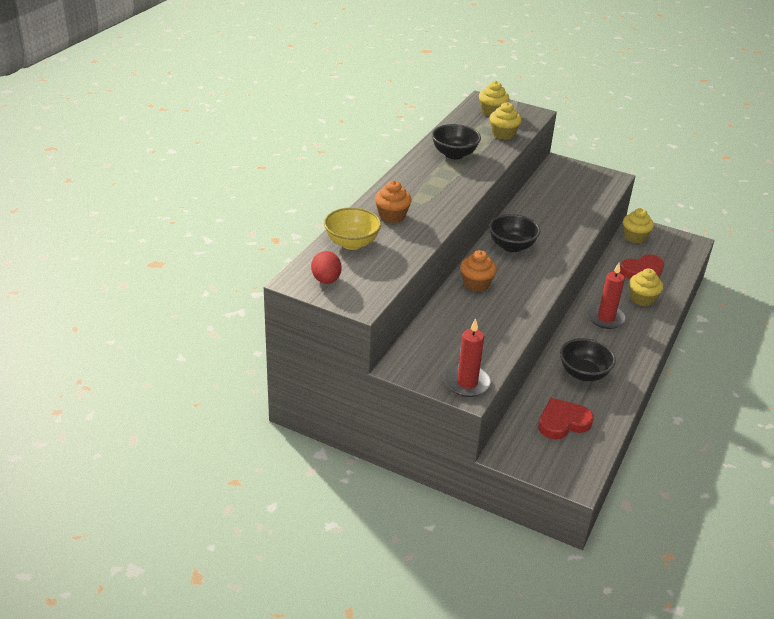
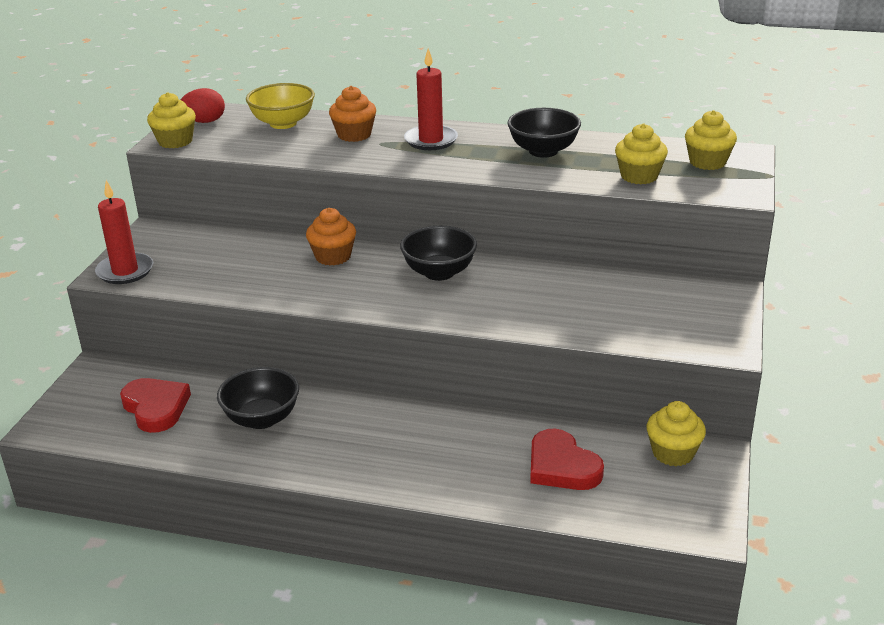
camera: 80 degrees right, 5 degrees down
red candle [587,263,626,329] -> red candle moved to [404,48,458,150]
yellow cupcake [629,269,663,306] -> yellow cupcake moved to [147,92,196,148]

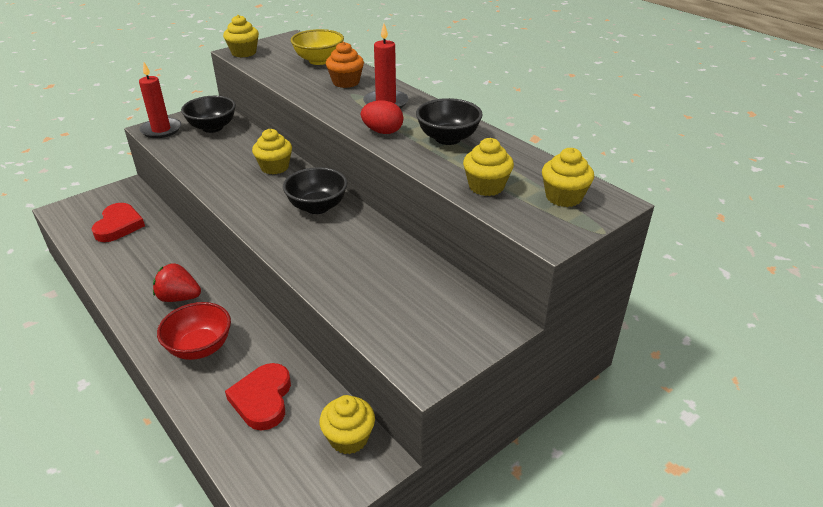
camera: 35 degrees right, 5 degrees up
red egg [180,88,225,123] -> red egg moved to [361,101,404,134]
black bowl [217,367,299,429] -> black bowl moved to [181,96,236,133]
orange cupcake [306,208,356,266] -> yellow cupcake [252,129,292,174]
none -> red strawberry [153,263,201,302]
none -> red bowl [157,302,231,360]

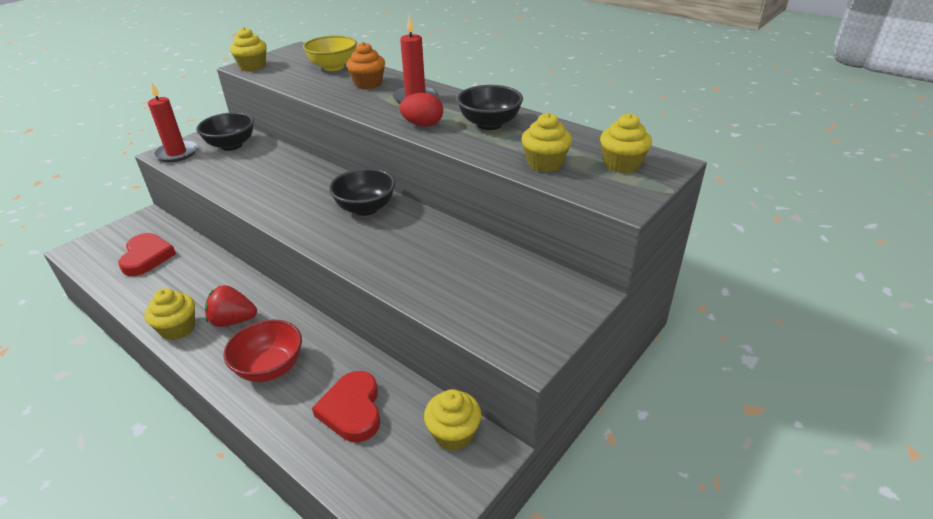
camera: 10 degrees left, 0 degrees up
yellow cupcake [252,129,292,174] -> yellow cupcake moved to [144,288,195,340]

